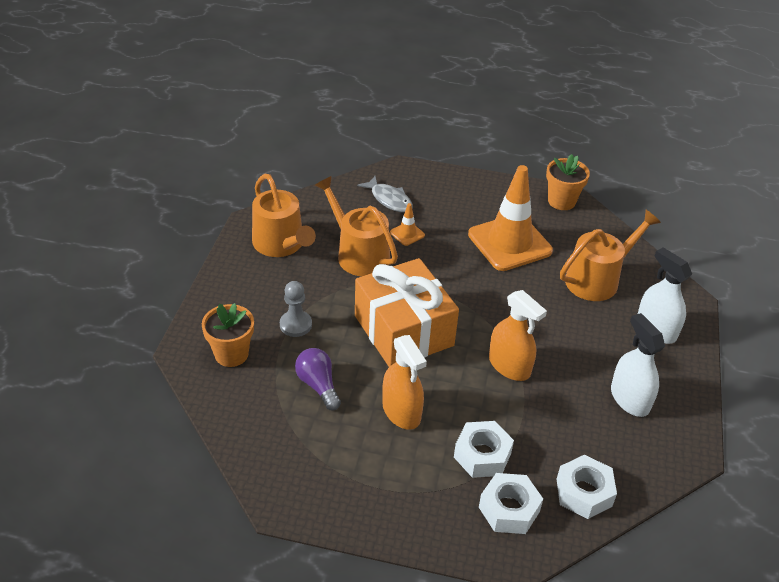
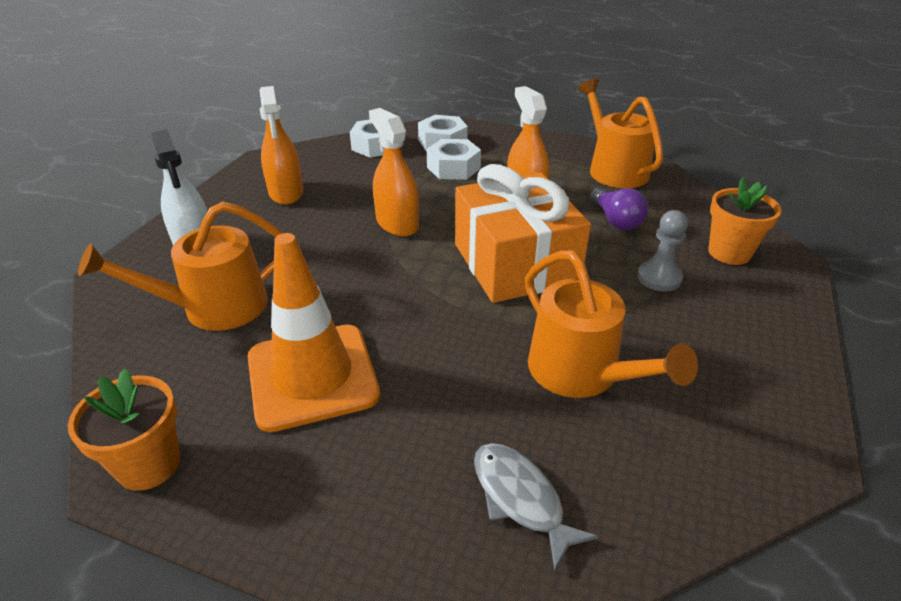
camera: 170 degrees left, 5 degrees down
orange watering can [252,174,316,257] -> orange watering can moved to [578,79,663,188]
orange traffic cone [390,203,425,246] -> none
white spray bottle [611,313,665,417] -> orange spray bottle [260,86,303,205]

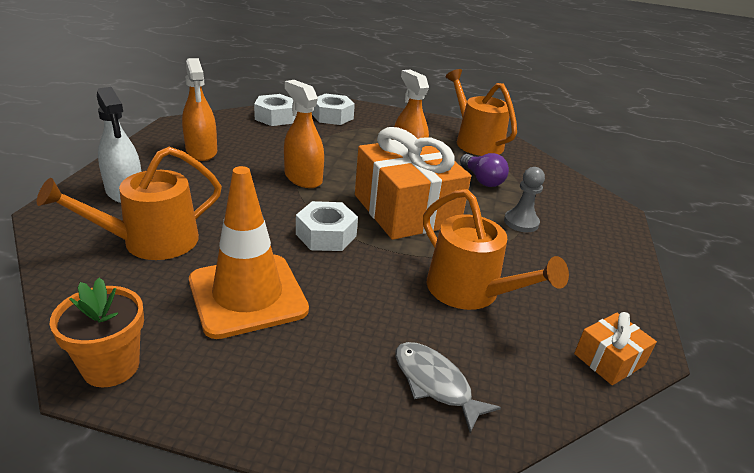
camera: 10 degrees left, 5 degrees down
white nut [427,139,481,180] -> white nut moved to [296,201,358,251]
orange flower pot [708,177,782,265] -> none
none -> orange gift [574,312,657,385]

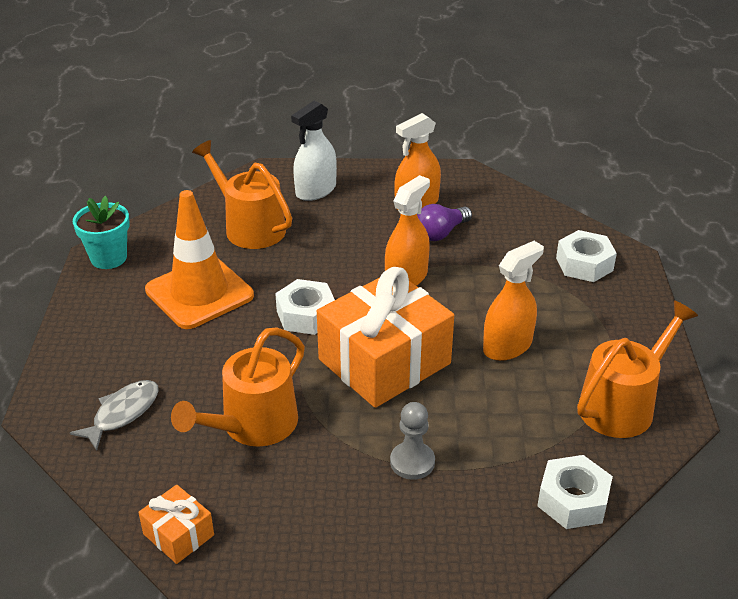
camera: 80 degrees right, 5 degrees up
orange flower pot [50,277,144,388] -> turquoise flower pot [73,196,130,269]
white nut [254,94,296,126] -> white nut moved to [537,455,613,529]
purple light bulb [460,153,509,187] -> purple light bulb moved to [417,204,472,241]

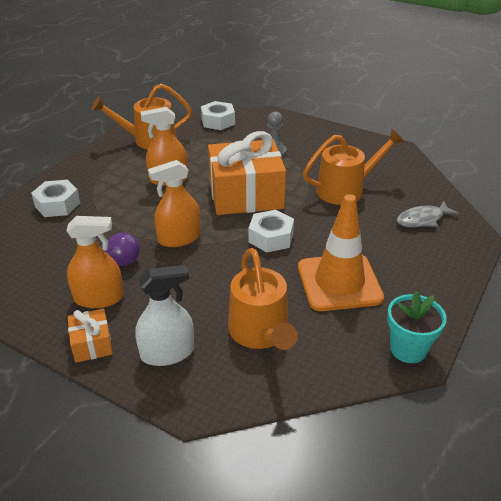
camera: 150 degrees left, 0 degrees up
orange gift [138,485,214,564] -> orange gift moved to [68,308,113,363]

